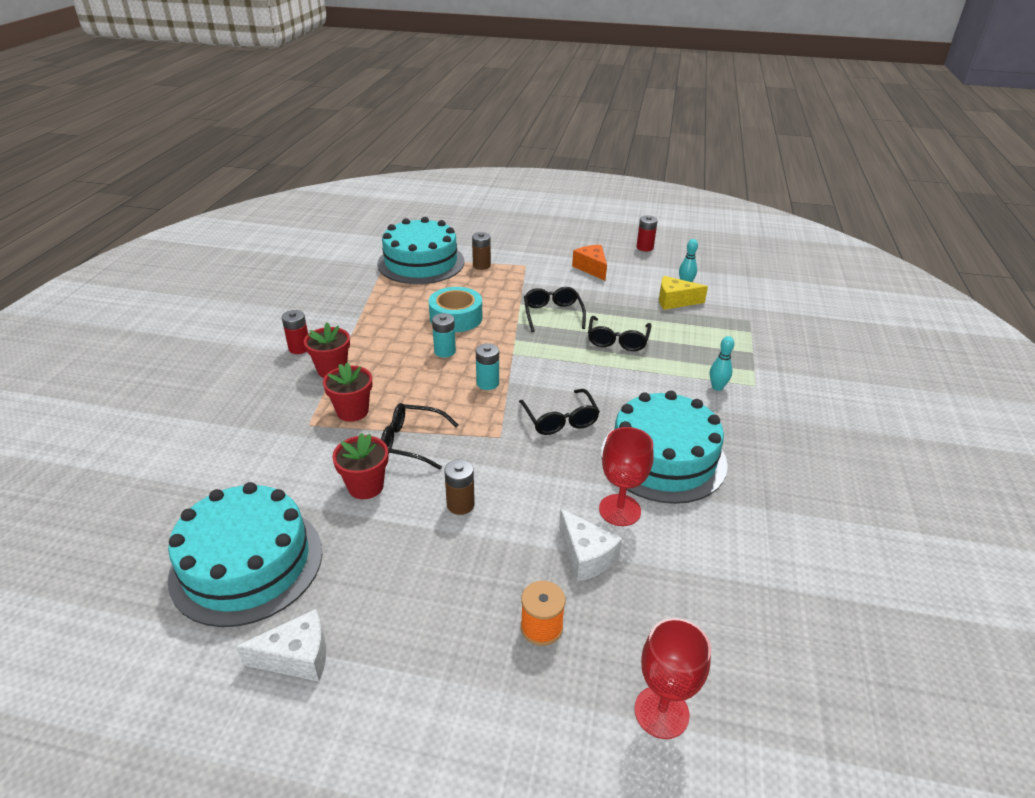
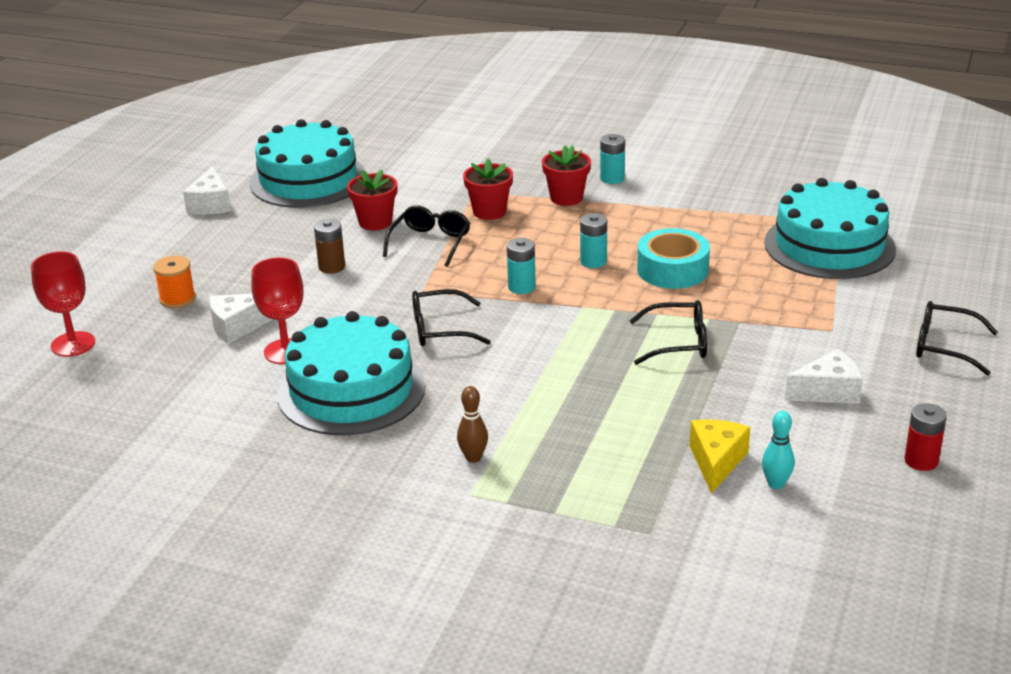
camera: 100 degrees right, 5 degrees down
red battery [282,310,308,354] -> turquoise battery [600,134,625,184]
brown battery [472,232,491,270] -> none
orange cheese [572,245,607,281] -> white cheese [785,349,863,404]
black glasses [588,316,652,351] -> black glasses moved to [916,301,998,375]
turquoise bowling pin [710,336,734,391] -> brown bowling pin [457,386,488,463]

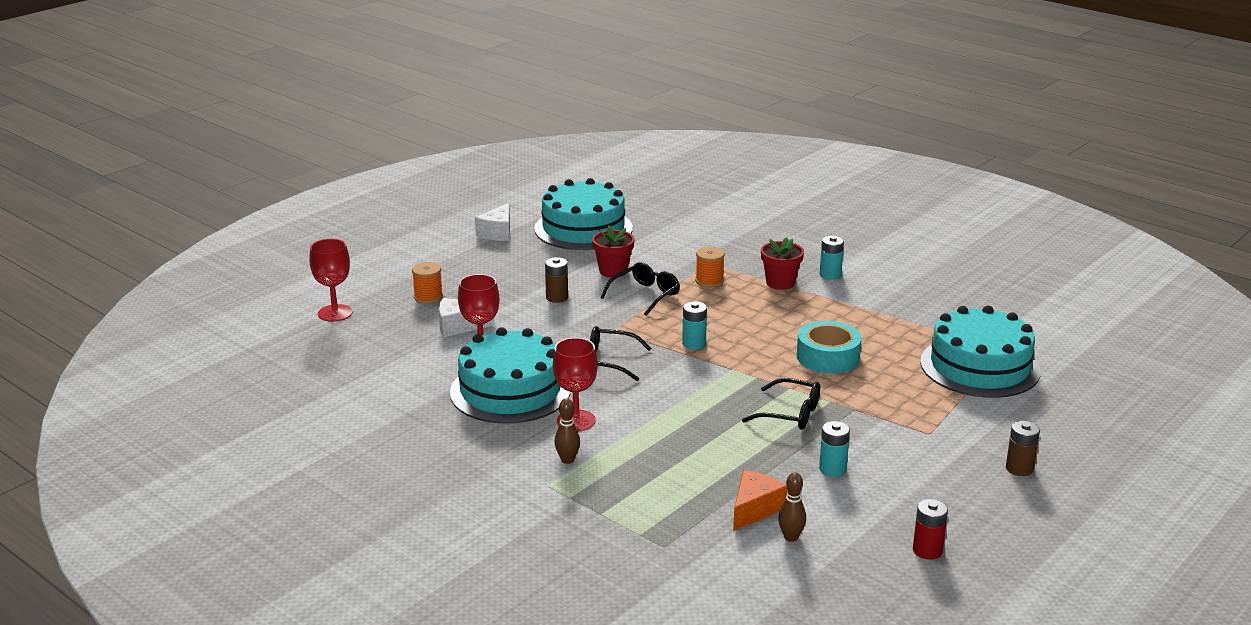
camera: 20 degrees right, 5 degrees down
red flower pot [463,159,513,220] -> orange spool [695,247,725,287]
turquoise battery [580,213,607,268] -> turquoise battery moved to [819,421,850,477]
yellow cheese [690,419,750,494] -> orange cheese [733,470,788,531]
turquoise bowling pin [762,411,795,489] -> brown bowling pin [778,472,806,542]
white cheese [785,349,863,404] -> none
black glasses [916,301,998,375] -> brown battery [1006,421,1040,476]
none -> red goblet [553,338,598,432]

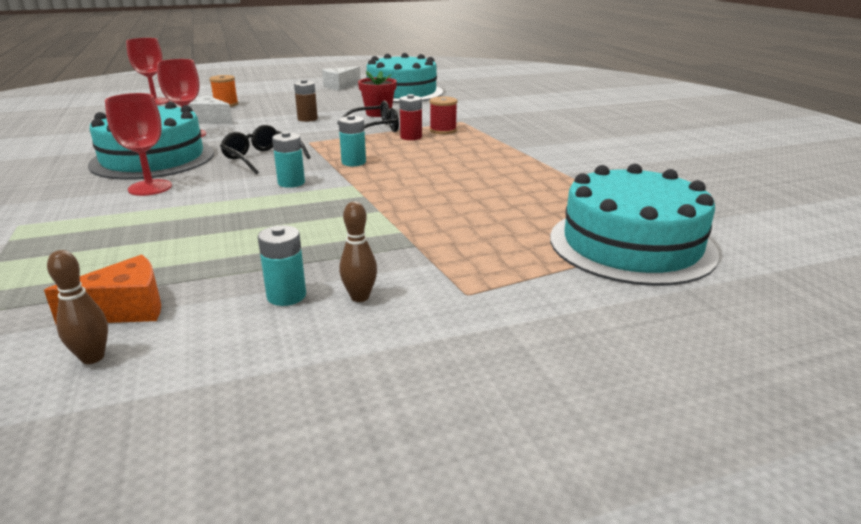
camera: 30 degrees right, 0 degrees up
brown bowling pin [555,399,580,464] -> brown bowling pin moved to [339,201,377,302]
orange spool [695,247,725,287] -> red spool [430,96,458,134]
black glasses [742,378,820,430] -> none
red flower pot [761,237,804,290] -> none
turquoise tape [797,321,862,373] -> none
turquoise battery [820,236,844,280] -> turquoise battery moved to [272,131,305,188]
red battery [913,499,948,560] -> red battery moved to [399,94,422,140]
brown battery [1006,421,1040,476] -> none

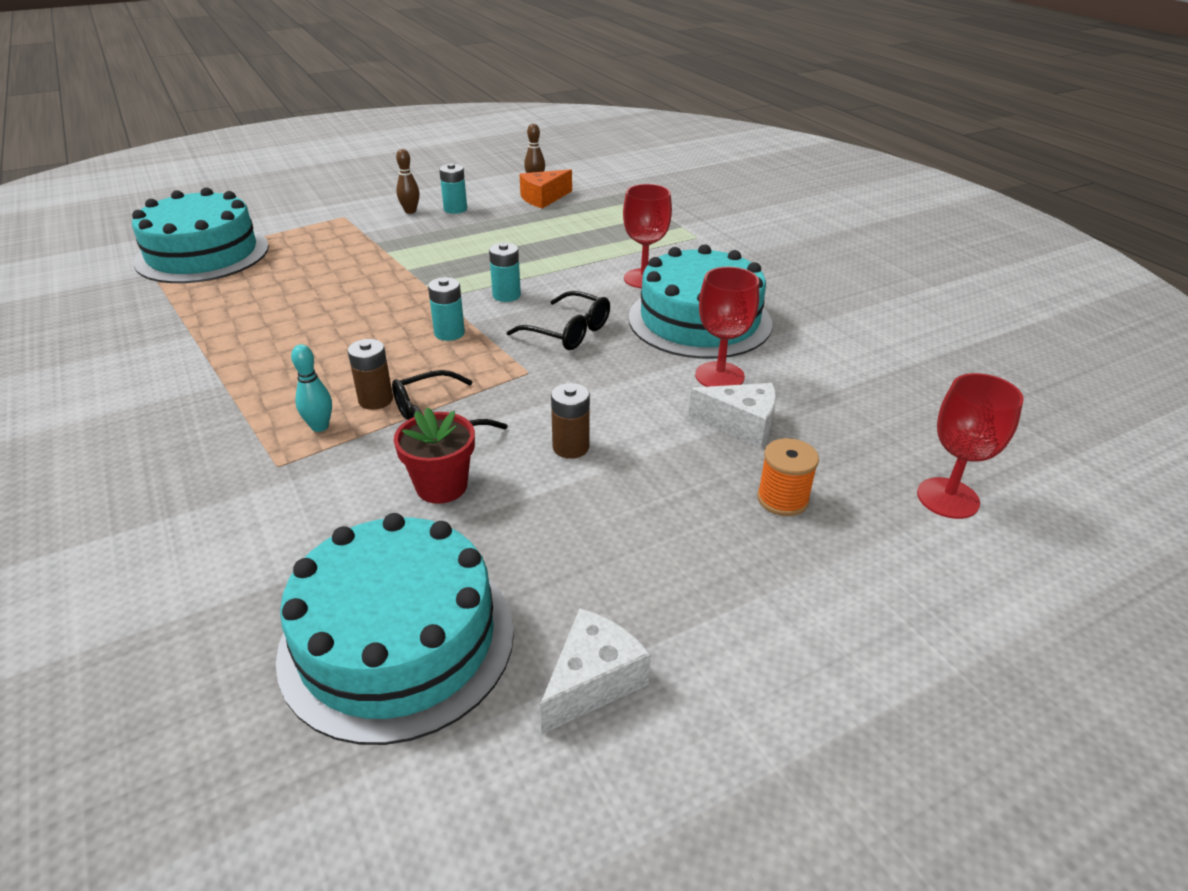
camera: 170 degrees right, 10 degrees up
red battery [399,94,422,140] -> brown battery [348,339,393,410]
red spool [430,96,458,134] -> turquoise bowling pin [291,344,332,432]

